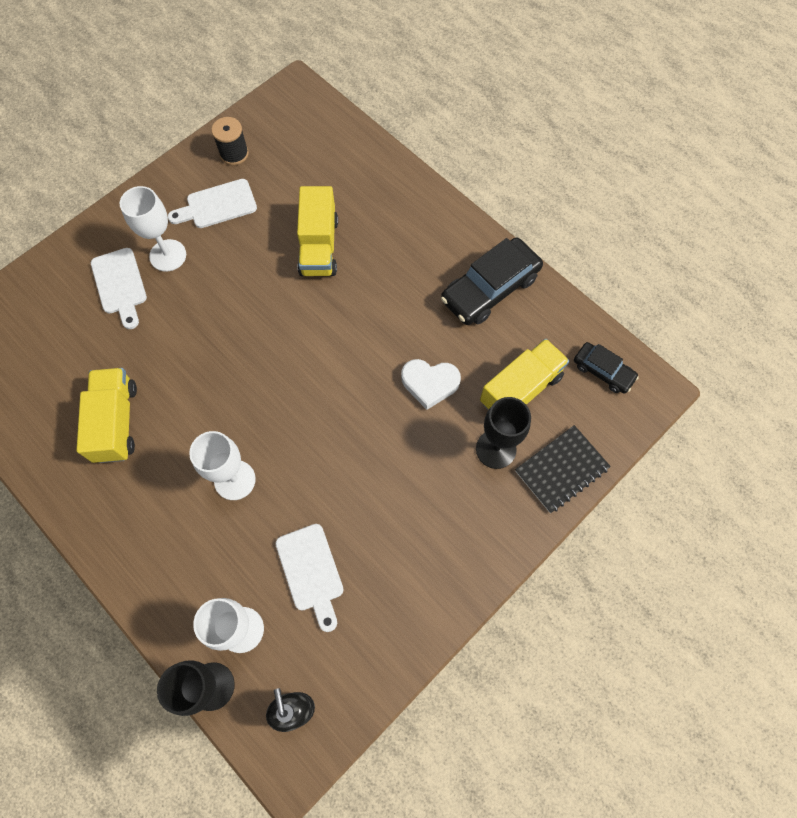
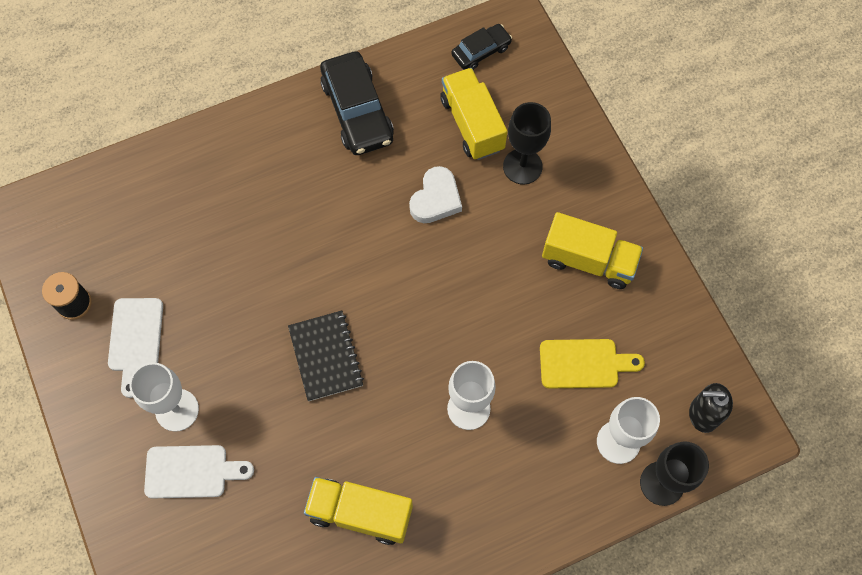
camera: 70 degrees left, 0 degrees up
white cutting board [275,524,344,632] -> yellow cutting board [540,339,645,389]
yellow truck [297,186,338,276] -> yellow truck moved to [542,212,643,289]
black notebook [515,425,611,513] -> black notebook moved to [288,311,364,401]

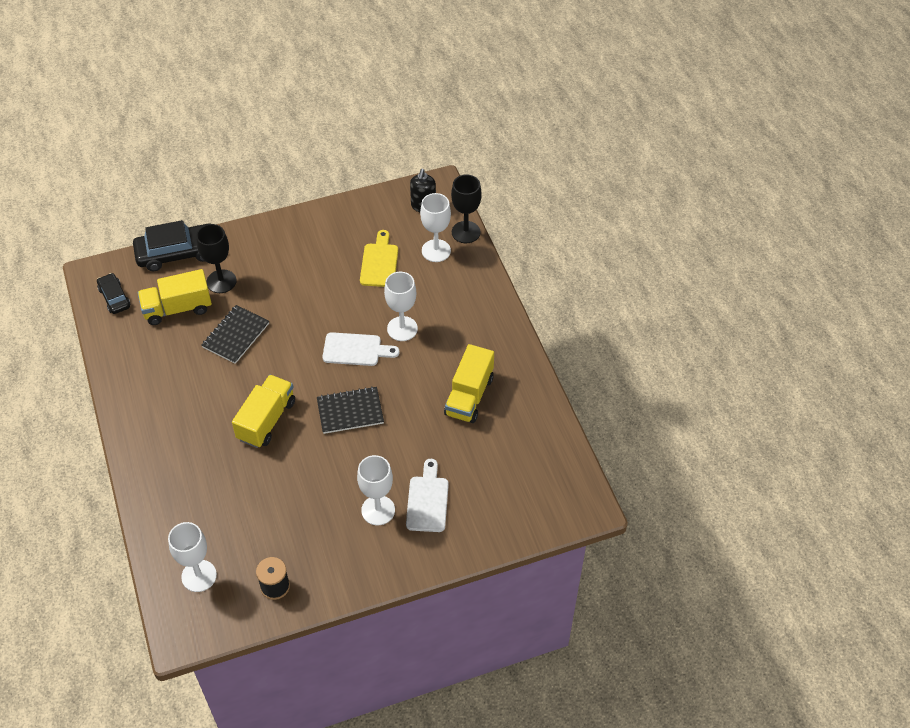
camera: 85 degrees left, 15 degrees down
white cutting board [108,298,163,398] -> white cutting board moved to [322,332,400,366]
black car [320,51,394,155] -> black car moved to [133,220,208,271]
white heart [409,166,462,223] -> black notebook [201,305,269,364]
yellow truck [542,212,643,289] -> yellow truck moved to [232,375,295,448]
none -> white goblet [168,522,217,592]

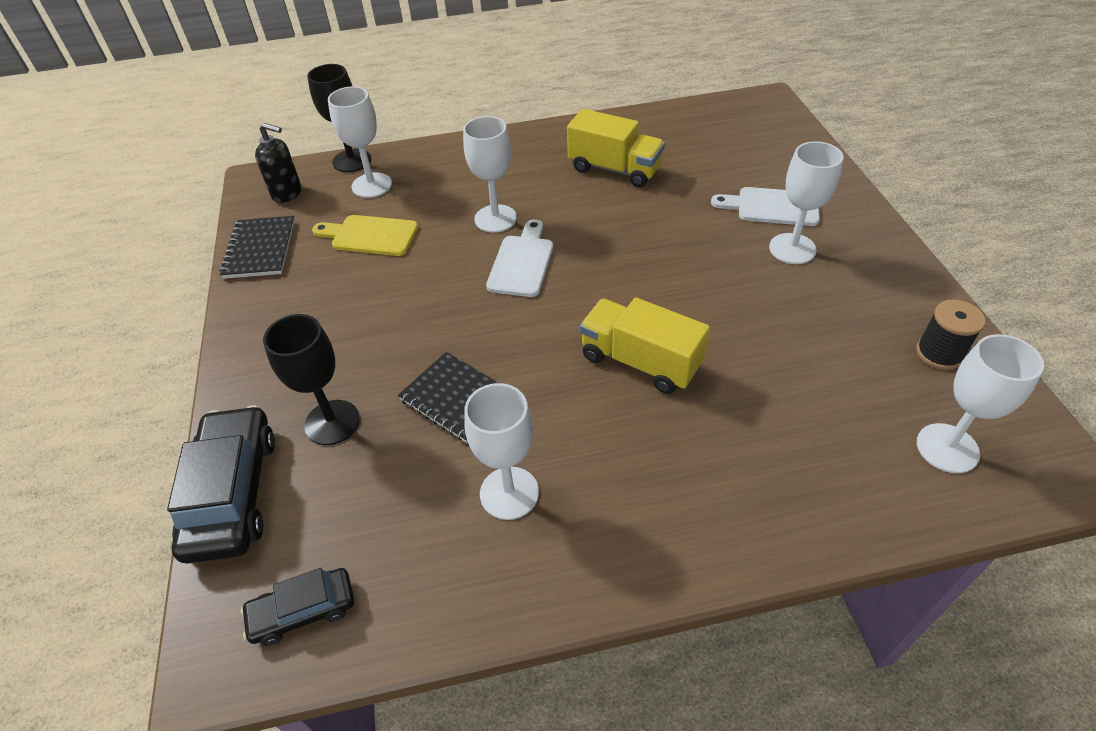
camera: 80 degrees left, 5 degrees down
yellow truck [138,269,212,325] -> none
black notebook [317,386,384,434] -> black notebook moved to [219,216,295,279]
none -> white goblet [464,383,539,520]

